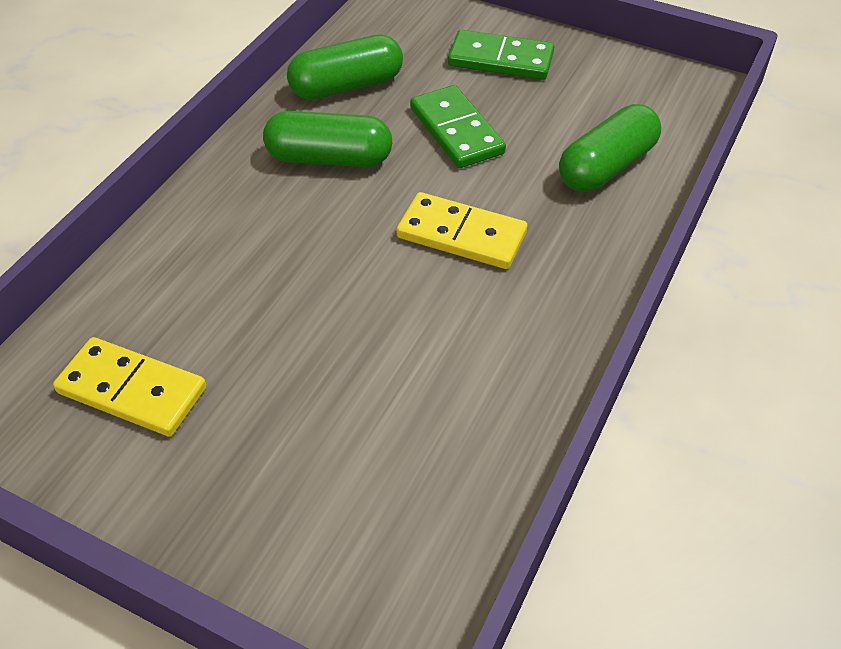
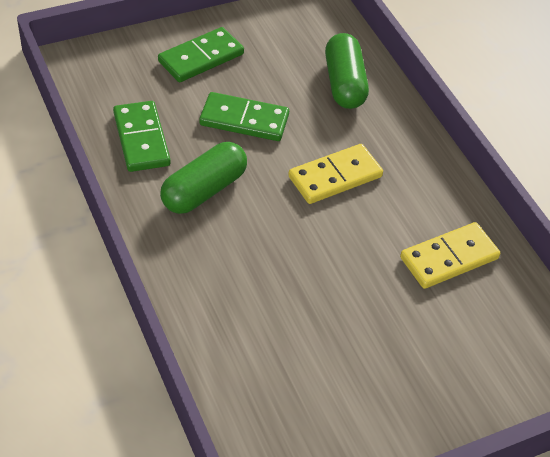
camera: 55 degrees left, 0 degrees up
yellow domino [53,337,206,437] -> yellow domino moved to [400,222,500,289]
green capsule [287,34,403,100] -> green domino [113,101,171,172]

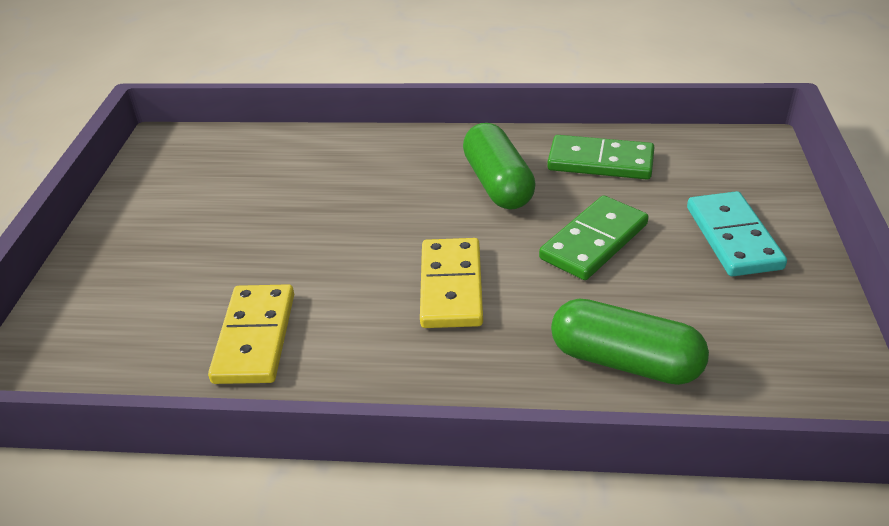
camera: 125 degrees right, 10 degrees down
green domino [158,27,244,82] -> turquoise domino [687,191,787,276]

